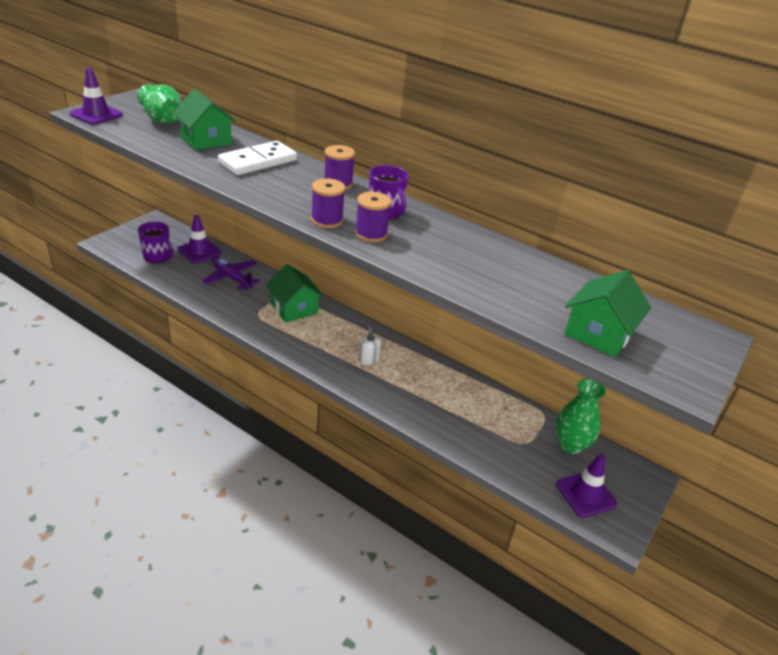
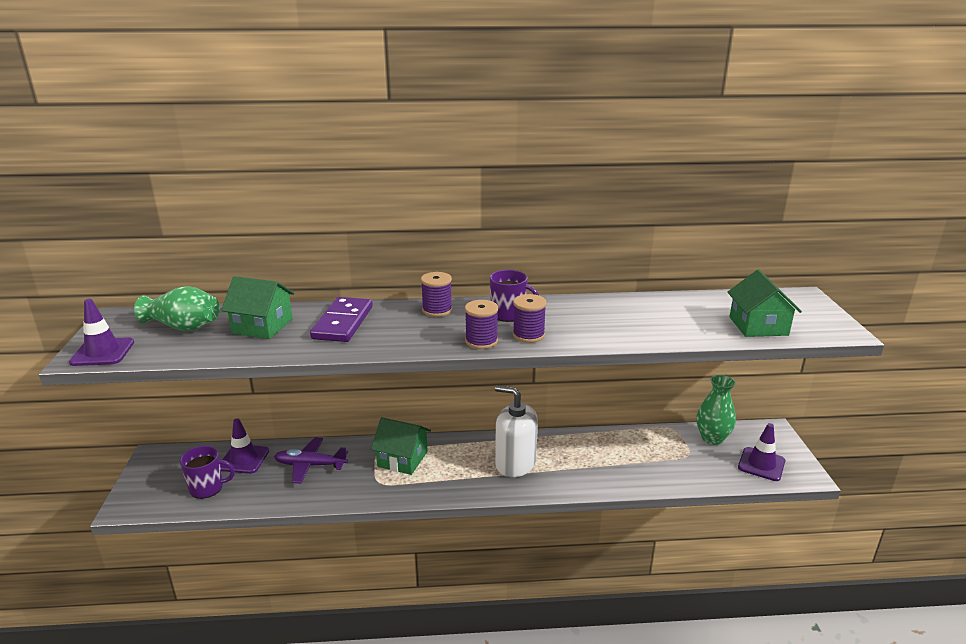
camera: 35 degrees left, 10 degrees down
white domino [218,141,297,175] -> purple domino [310,297,373,342]
white soap dispenser [359,325,381,365] -> white soap dispenser [495,385,538,477], size x2.26

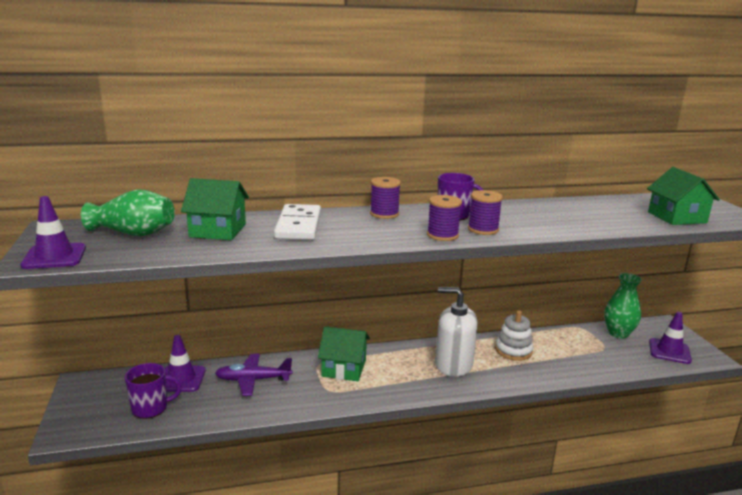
camera: 10 degrees left, 5 degrees down
purple domino [310,297,373,342] -> white domino [274,204,321,240]
none -> white stacking toy [495,310,533,361]

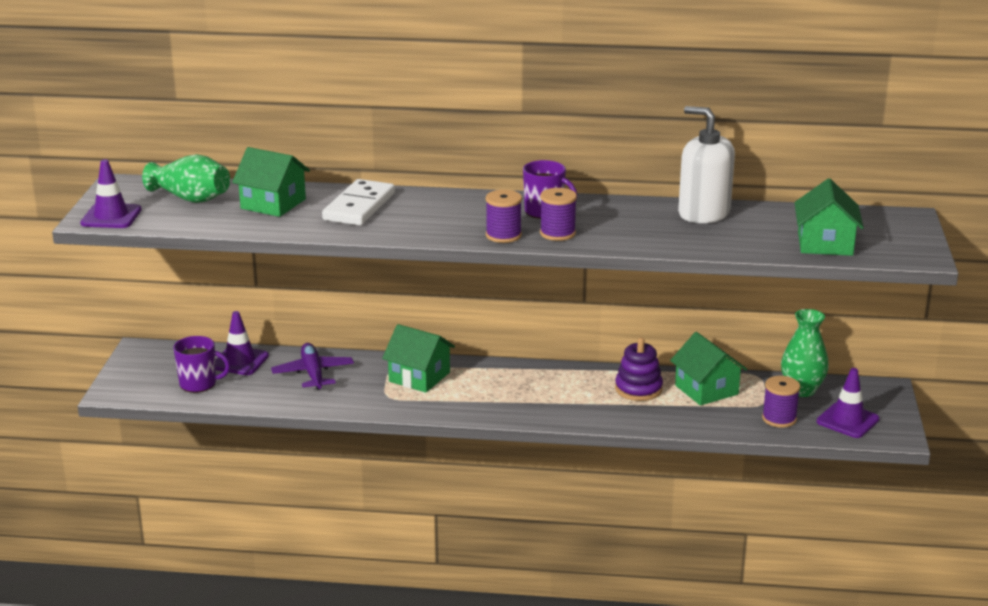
camera: 20 degrees right, 5 degrees up
purple plane [215,354,292,396] -> purple plane turned 60 degrees clockwise [271,343,354,390]
purple spool [370,177,401,219] -> purple spool moved to [762,376,800,428]
white soap dispenser [435,287,478,377] -> white soap dispenser moved to [678,106,735,223]
white stacking toy [495,310,533,361] -> purple stacking toy [615,337,663,401]
none -> green house [670,332,747,406]

